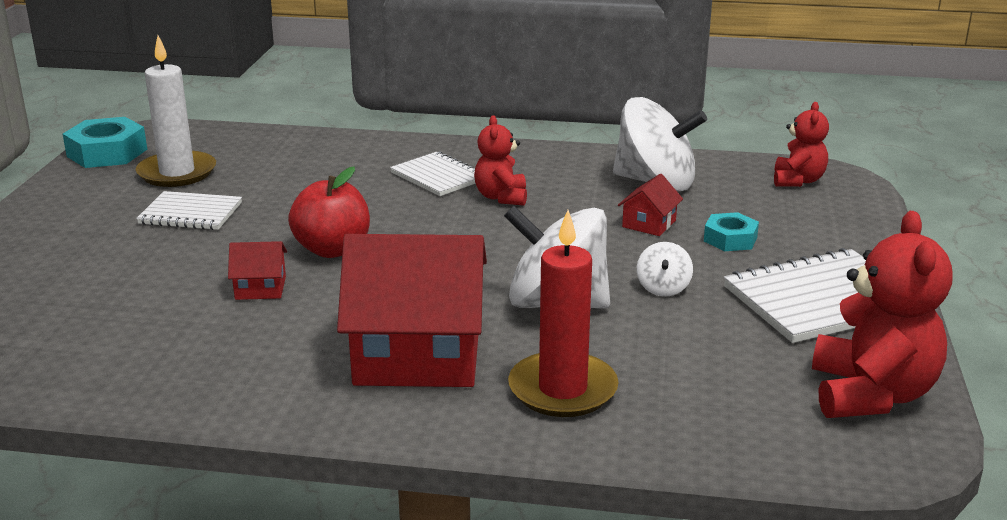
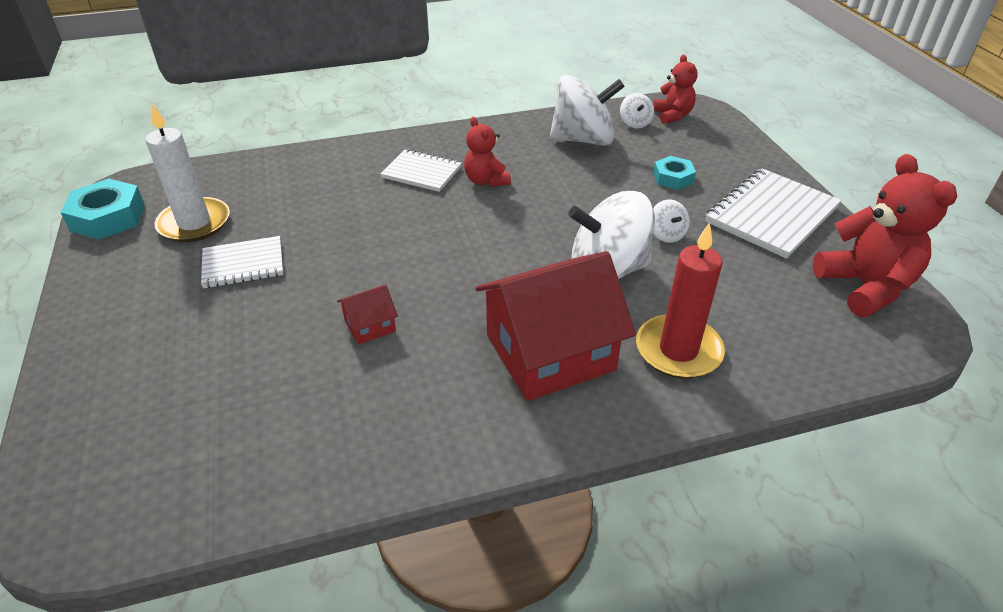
camera: 25 degrees left, 15 degrees up
red apple [288,167,370,258] -> none
red house [618,174,683,236] -> none
none -> white spinning top [620,93,654,128]

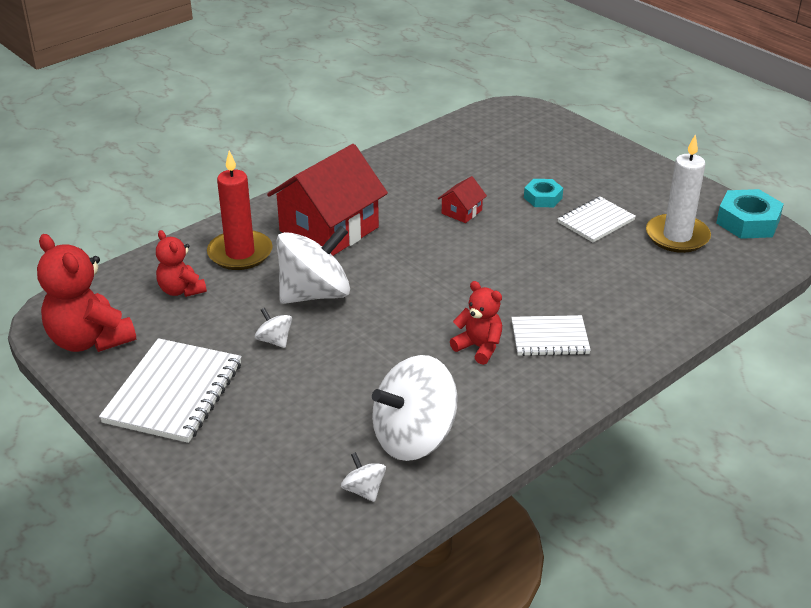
camera: 155 degrees right, 5 degrees down
red teddy bear [653,54,698,124] -> red teddy bear moved to [156,230,207,297]
turquoise nut [653,156,696,190] -> turquoise nut moved to [524,179,563,207]

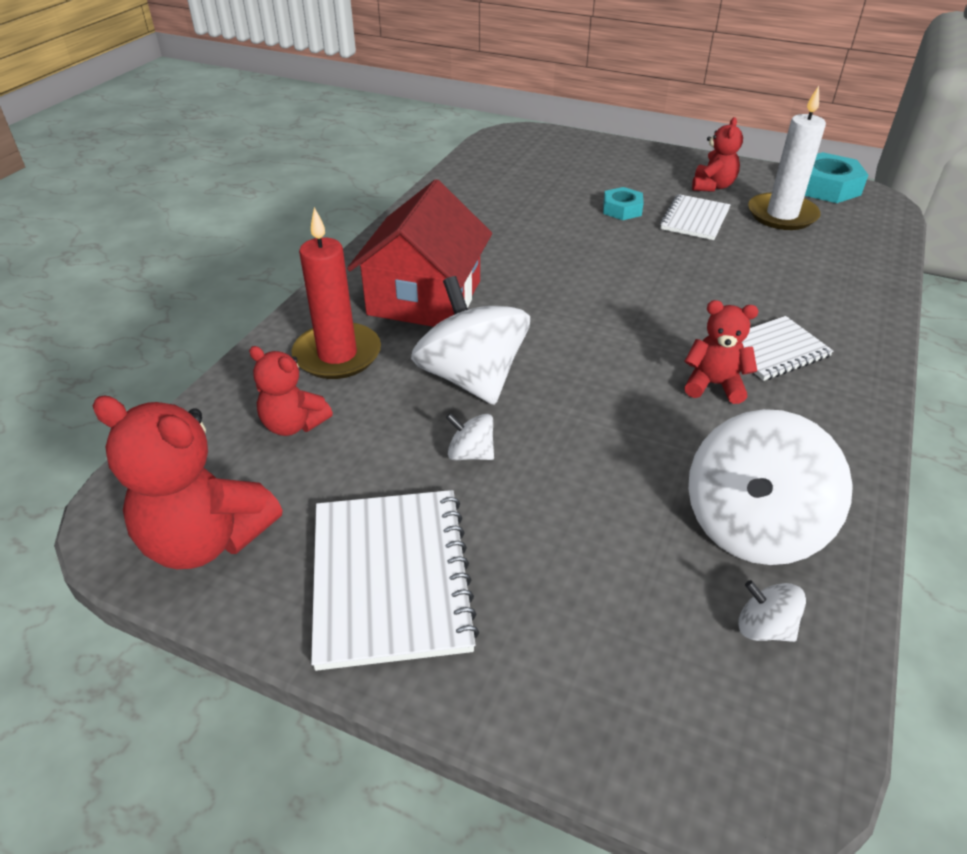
camera: 25 degrees left, 5 degrees up
white spinning top [276,225,350,304] -> white spinning top turned 60 degrees counterclockwise [411,276,530,405]
red house [438,176,487,223] -> none
none -> red teddy bear [692,117,743,192]

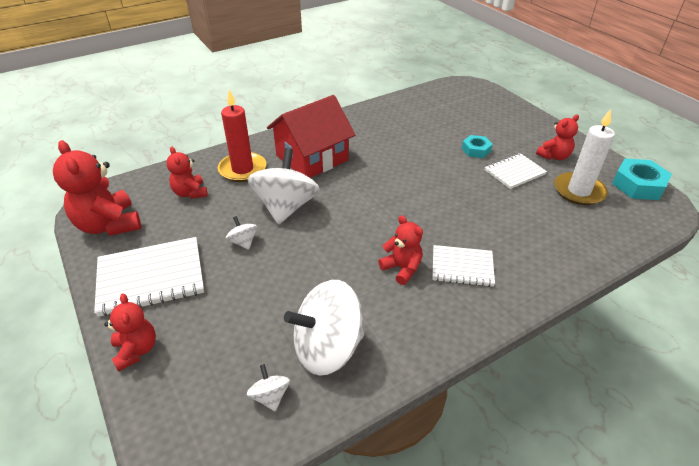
camera: 35 degrees right, 0 degrees up
white notebook [311,490,479,671] -> white notebook turned 45 degrees clockwise [94,237,204,317]
none -> red teddy bear [104,293,156,372]

